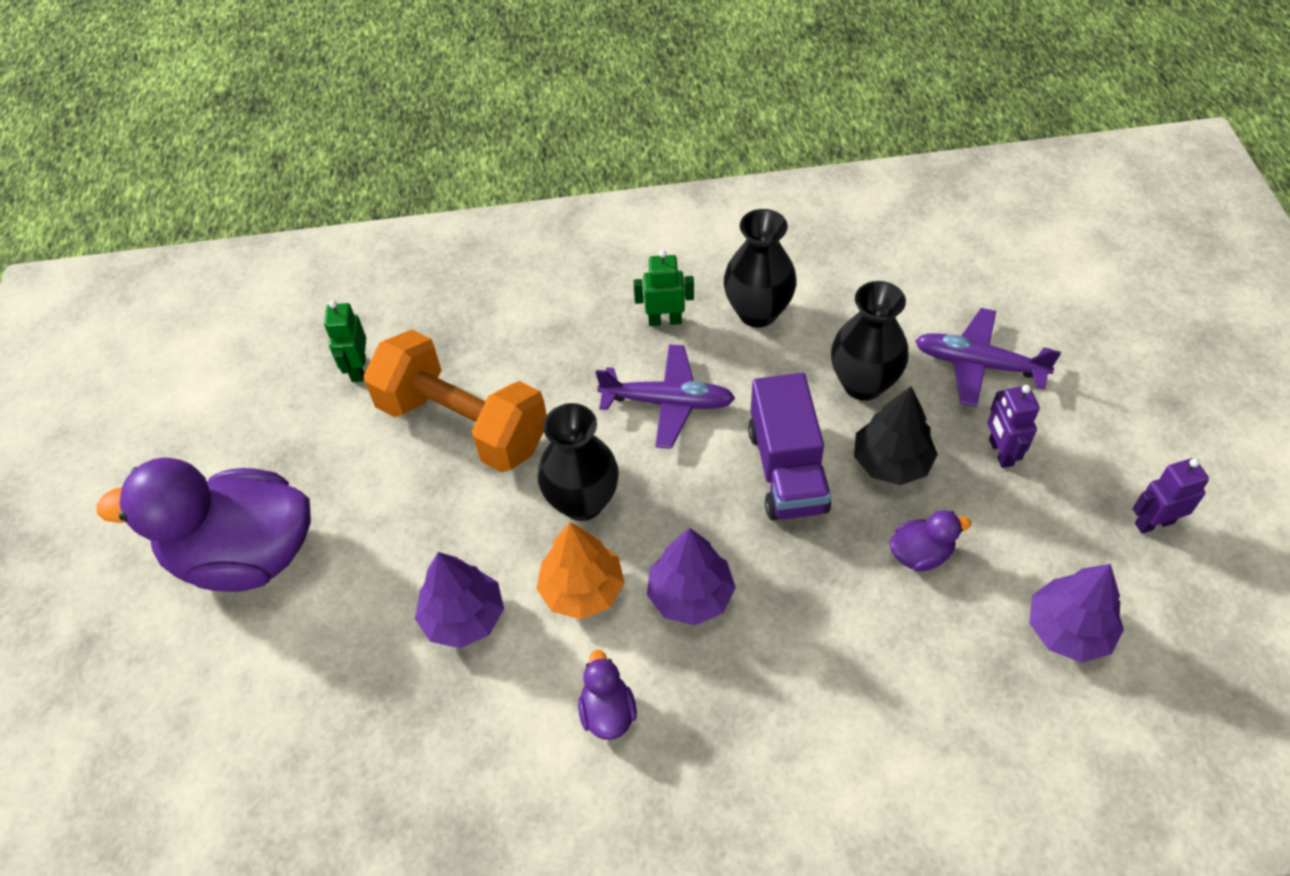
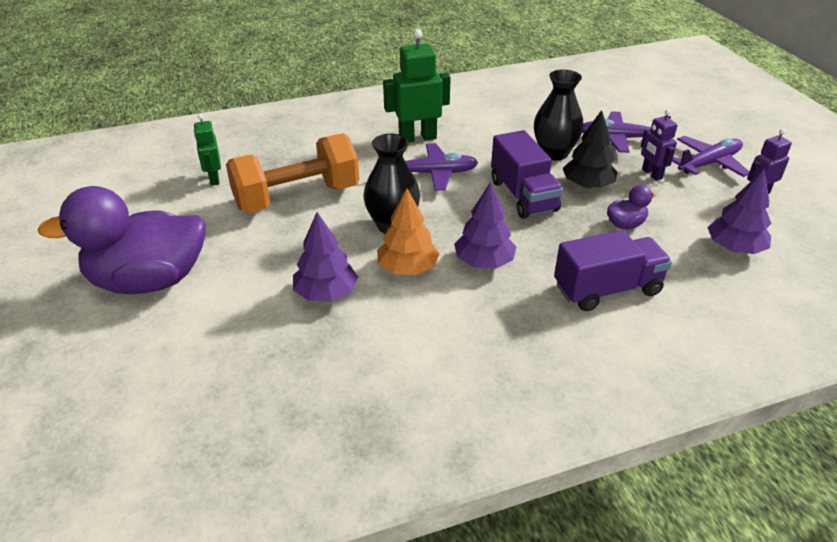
camera: 15 degrees left, 15 degrees down
orange dumbbell [363,330,547,472] -> orange dumbbell turned 45 degrees counterclockwise [226,133,359,213]
purple duck [578,650,637,740] -> none
green robot [633,250,694,326] -> green robot [383,29,451,143], size x1.68
black vase [724,209,797,328] -> none
none -> purple truck [554,230,672,311]
none -> purple plane [672,136,749,177]

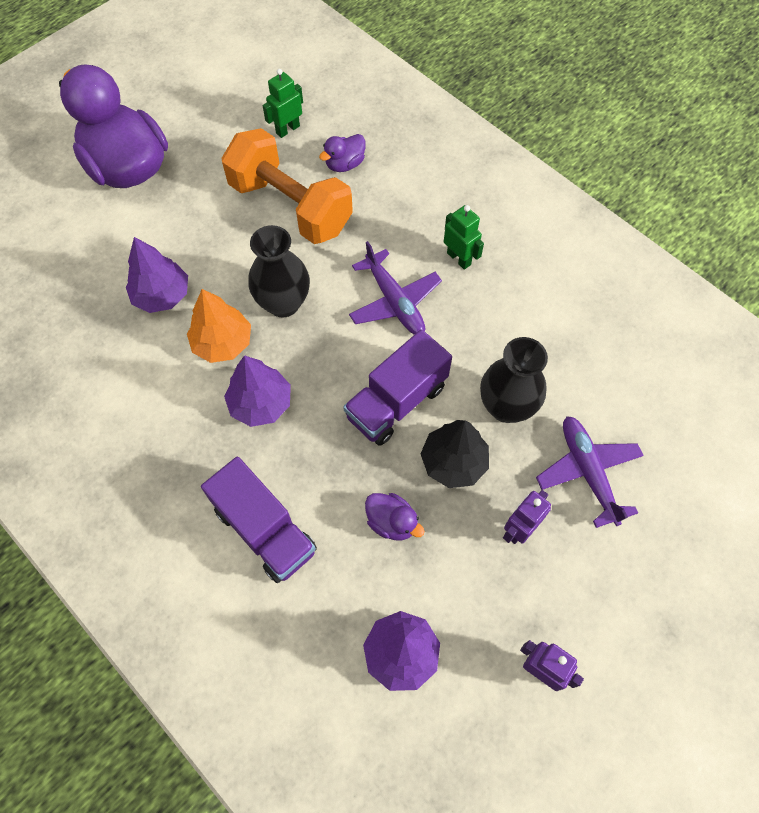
camera: 65 degrees right, 25 degrees up
green robot [383,29,451,143] -> green robot [444,205,484,270], size x0.59
purple plane [672,136,749,177] -> none
none -> purple duck [319,134,365,172]

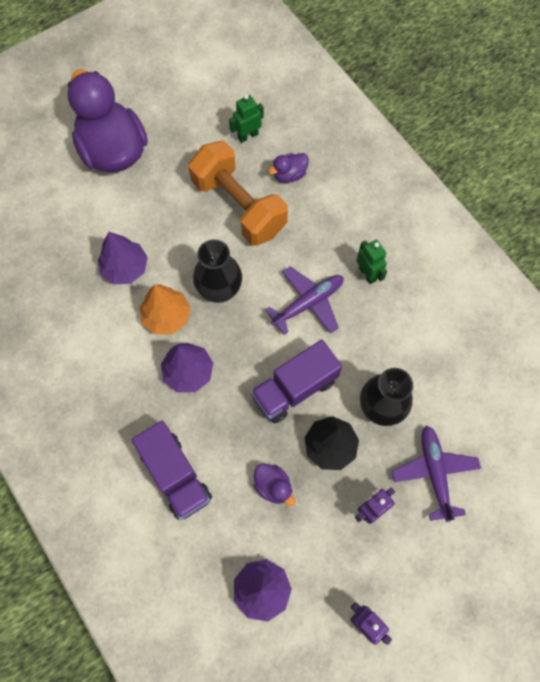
camera: 10 degrees right, 5 degrees up
purple plane [349,241,442,335] -> purple plane turned 105 degrees counterclockwise [265,266,343,335]

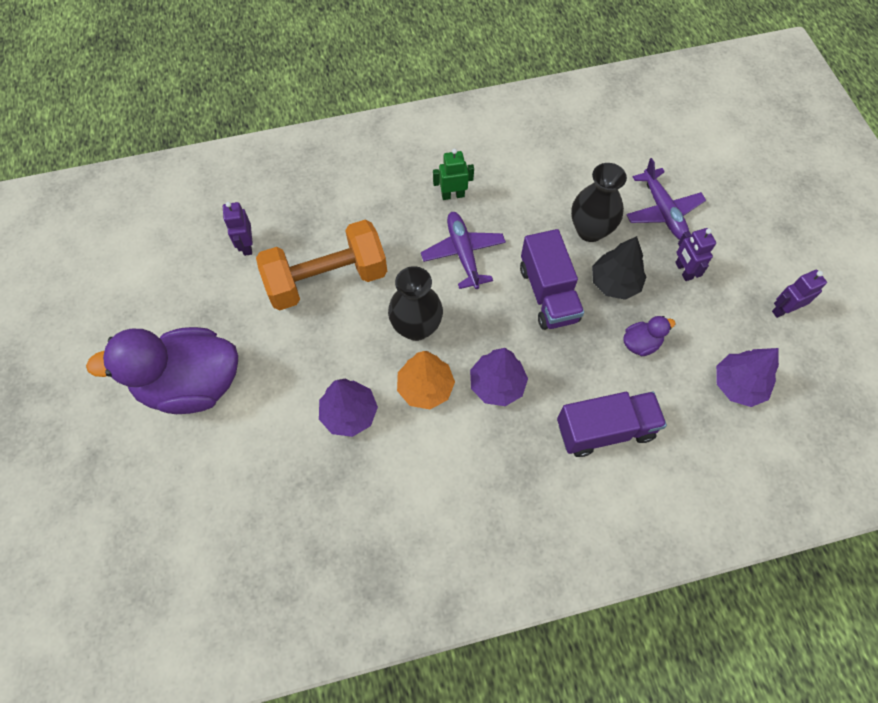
camera: 70 degrees left, 5 degrees down
green robot [229,94,264,143] -> purple robot [223,202,253,256]
purple duck [268,153,309,183] -> none
purple plane [392,425,481,522] -> purple plane turned 120 degrees counterclockwise [626,158,706,240]

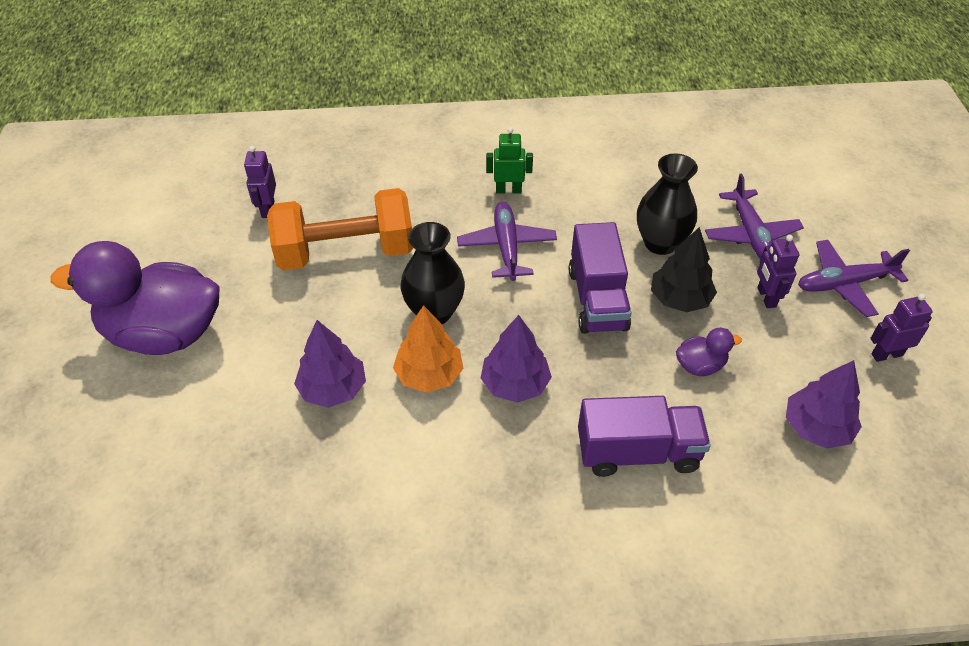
camera: 10 degrees right, 15 degrees down
none -> purple plane [798,240,910,317]

